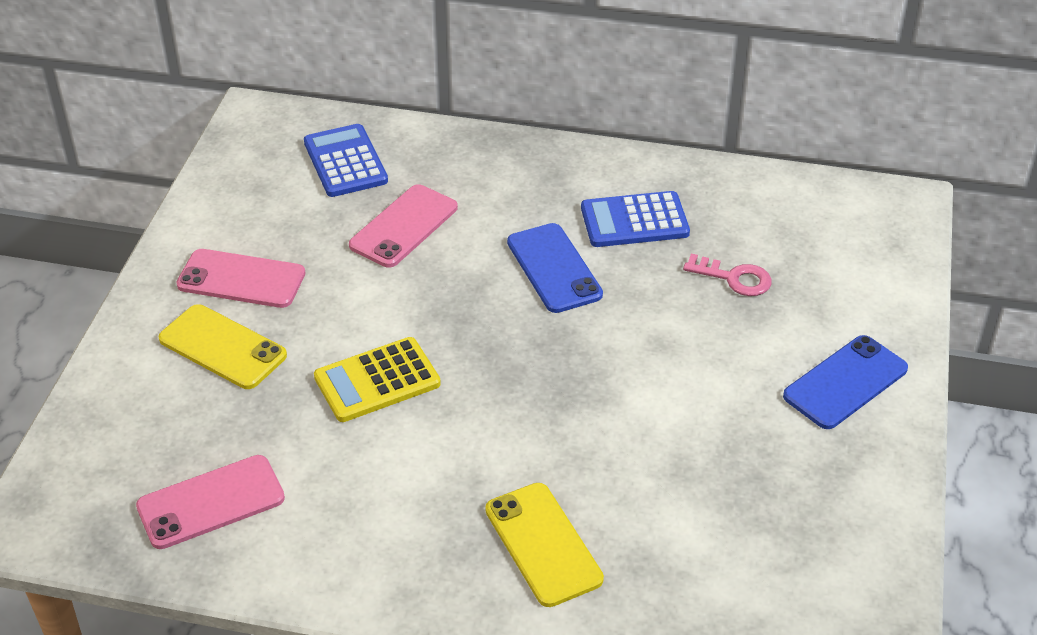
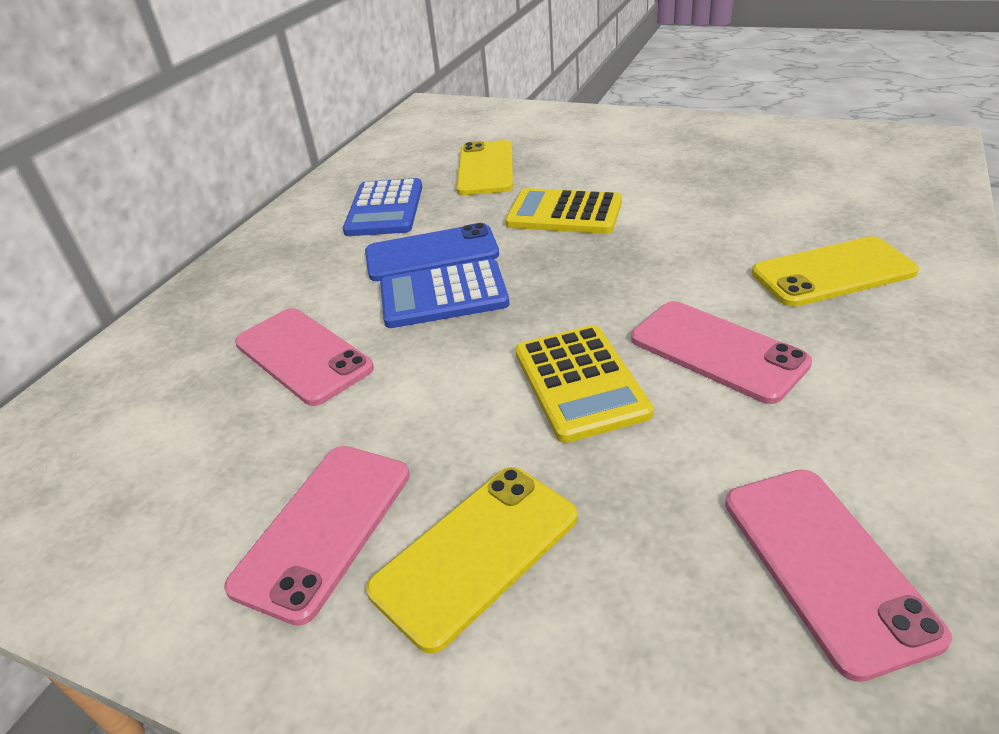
camera: 75 degrees left, 5 degrees down
blue calculator [304,124,388,197] -> blue calculator moved to [380,259,509,328]
pink key [683,254,772,296] -> yellow phone [456,140,513,195]
blue phone [783,335,908,429] -> none
none -> yellow calculator [505,188,622,234]
none -> pink phone [631,301,812,404]

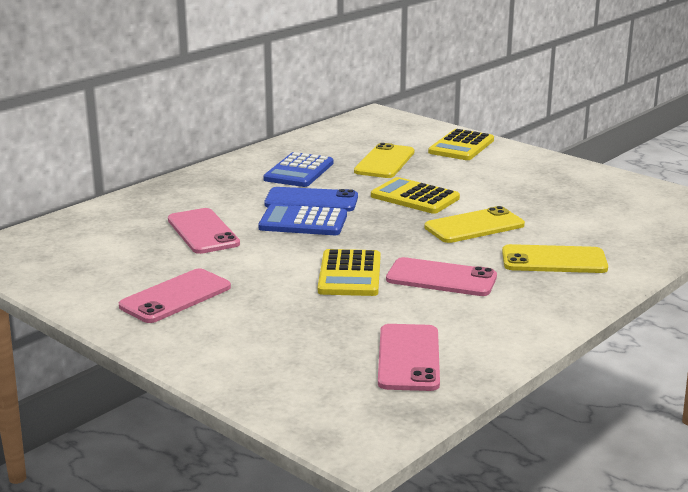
camera: 15 degrees right, 15 degrees down
yellow phone [366,467,577,653] -> yellow phone moved to [425,206,525,243]
pink phone [631,301,812,404] -> pink phone turned 45 degrees counterclockwise [386,257,497,296]
none -> yellow calculator [428,129,494,160]

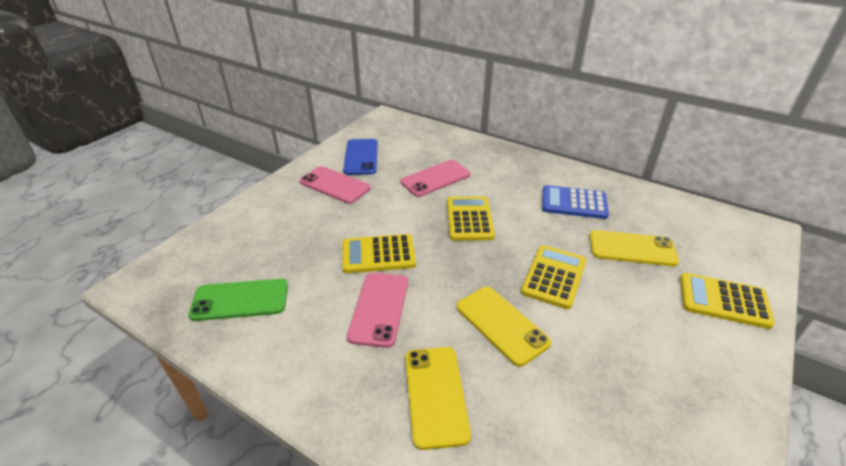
camera: 80 degrees right, 15 degrees up
blue calculator [259,204,347,235] -> yellow calculator [447,197,495,241]
blue phone [264,187,358,212] -> blue phone moved to [343,139,378,175]
pink phone [378,324,440,391] -> green phone [189,279,288,321]

